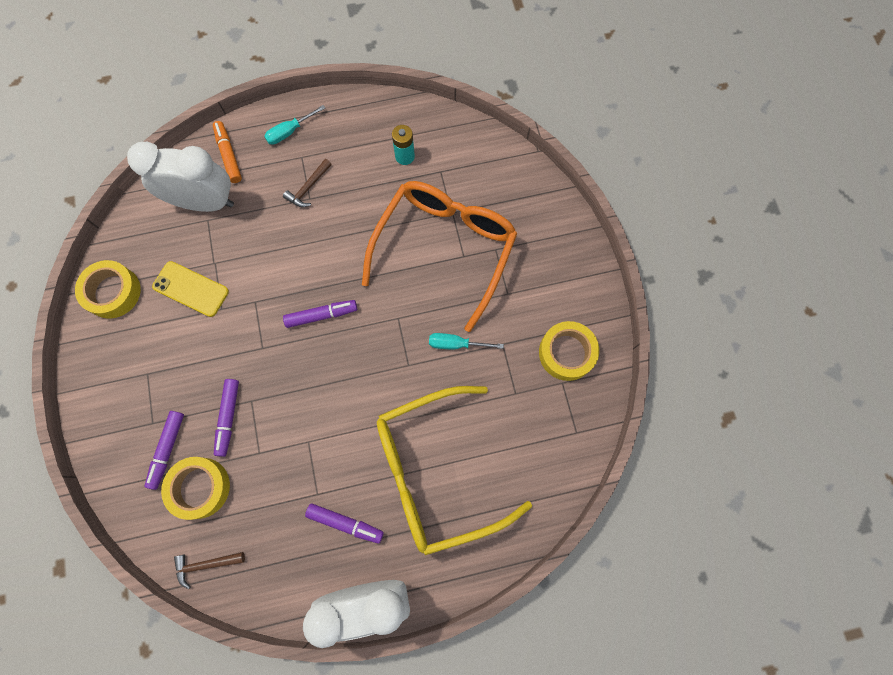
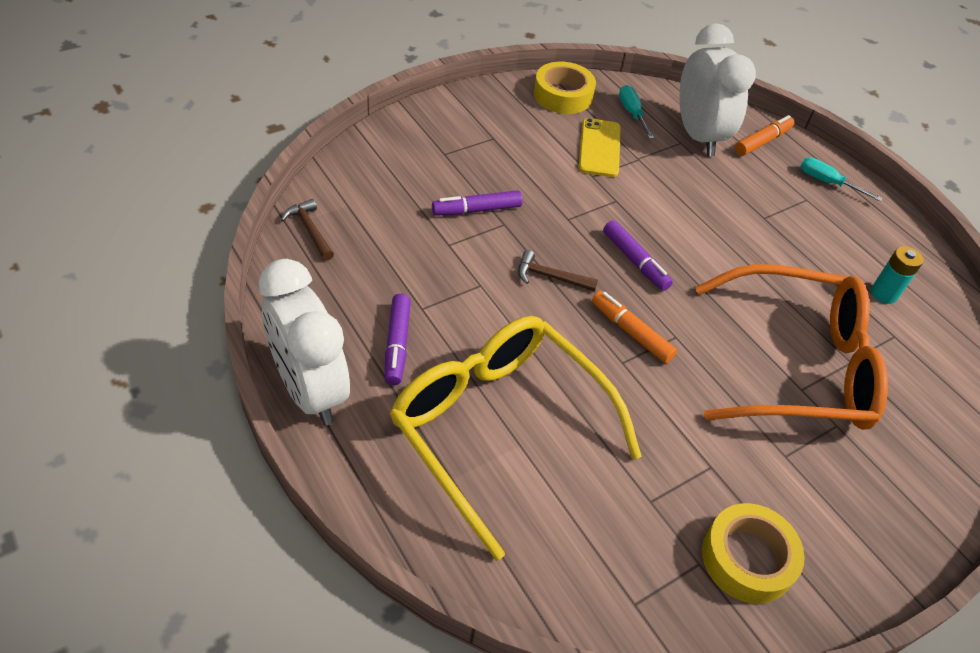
camera: 65 degrees right, 25 degrees down
purple marker [145,411,184,490] -> none
yellow tape [161,457,230,520] -> none
brown hammer [283,159,332,207] -> brown hammer moved to [518,250,598,291]
turquoise screwdriver [429,333,504,349] -> turquoise screwdriver moved to [619,85,654,139]
none -> orange marker [592,291,677,363]

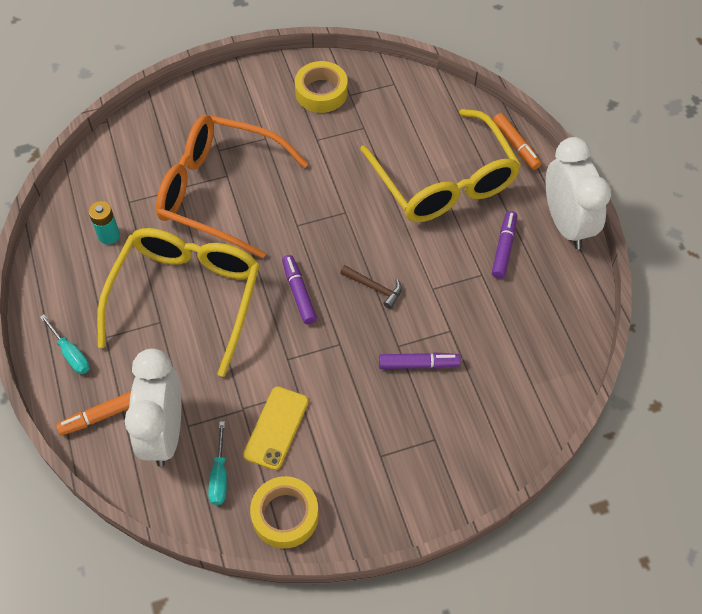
camera: 160 degrees left, 10 degrees up
brown hammer [281,199,334,261] -> none
orange marker [592,291,677,363] -> orange marker moved to [493,113,541,170]
none -> yellow glasses [97,228,260,377]

